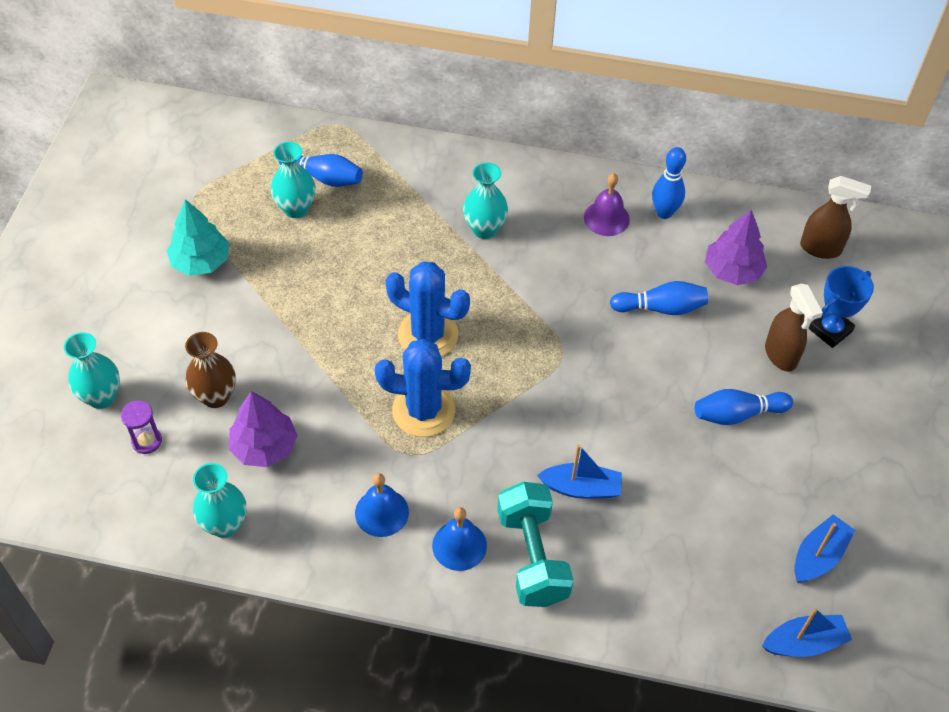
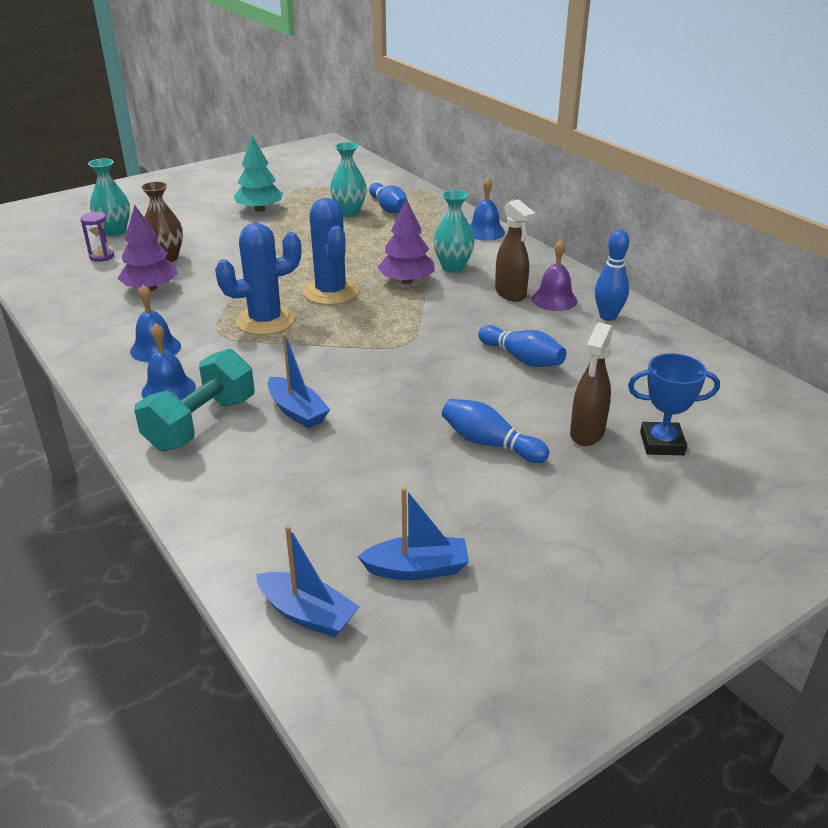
camera: 45 degrees right, 20 degrees down
turquoise vase [193,463,246,538] -> none
blue cactus [375,339,471,437] -> blue cactus turned 75 degrees counterclockwise [215,223,301,335]
purple tree [705,210,767,285] -> purple tree moved to [377,198,435,284]
brown spray bottle [800,176,871,259] -> brown spray bottle moved to [495,199,536,302]
none -> blue bell [470,177,505,241]

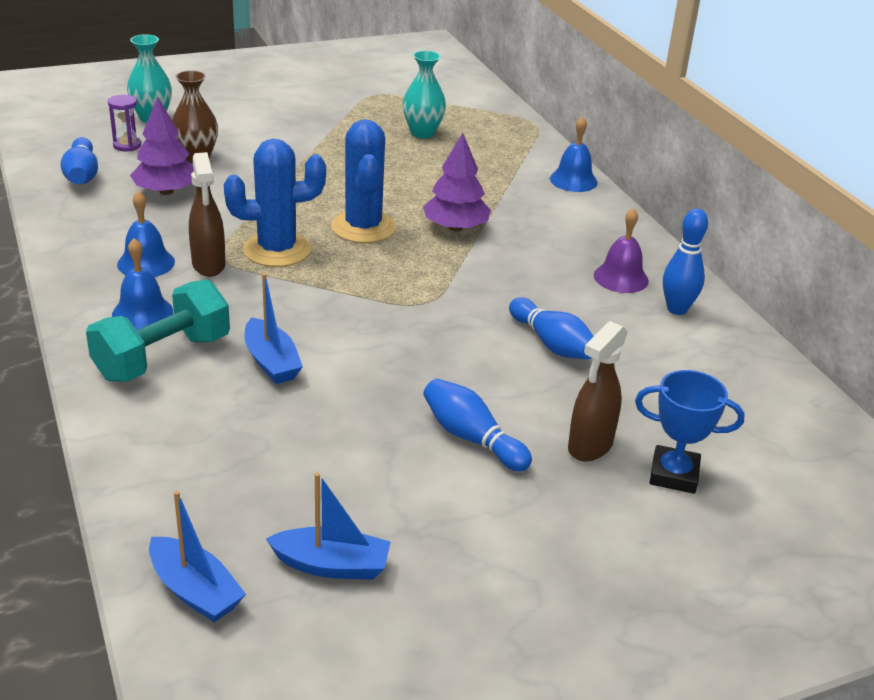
camera: 10 degrees right, 0 degrees up
turquoise tree [234,136,283,212] -> none
blue bowling pin [369,183,407,214] -> blue bowling pin moved to [60,137,98,184]
turquoise vase [433,190,475,273] -> none
brown spray bottle [495,199,536,302] -> brown spray bottle moved to [189,152,226,277]

